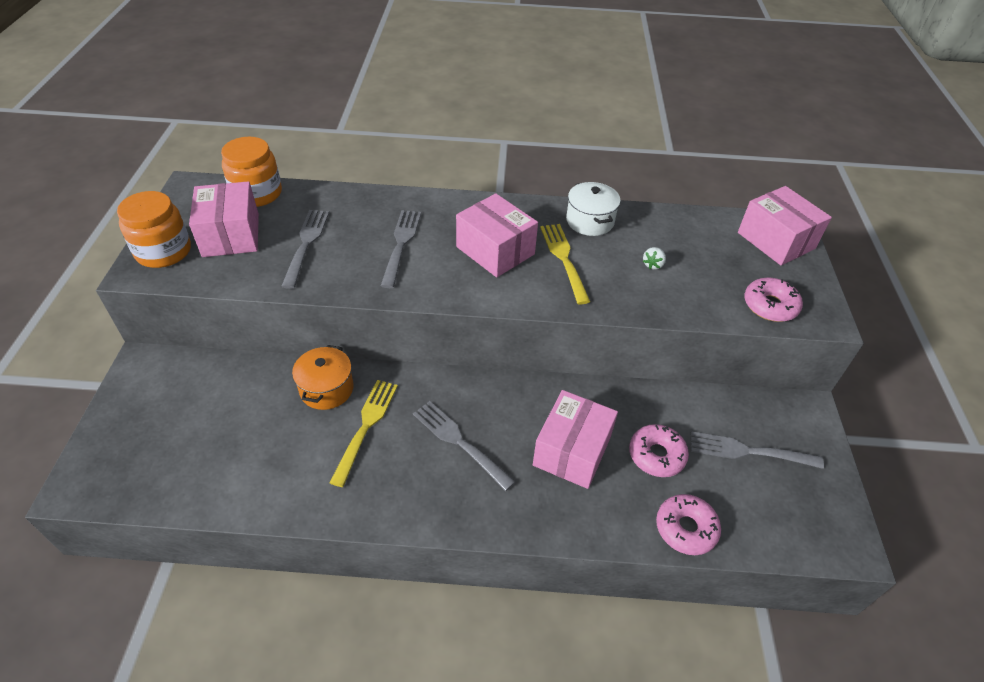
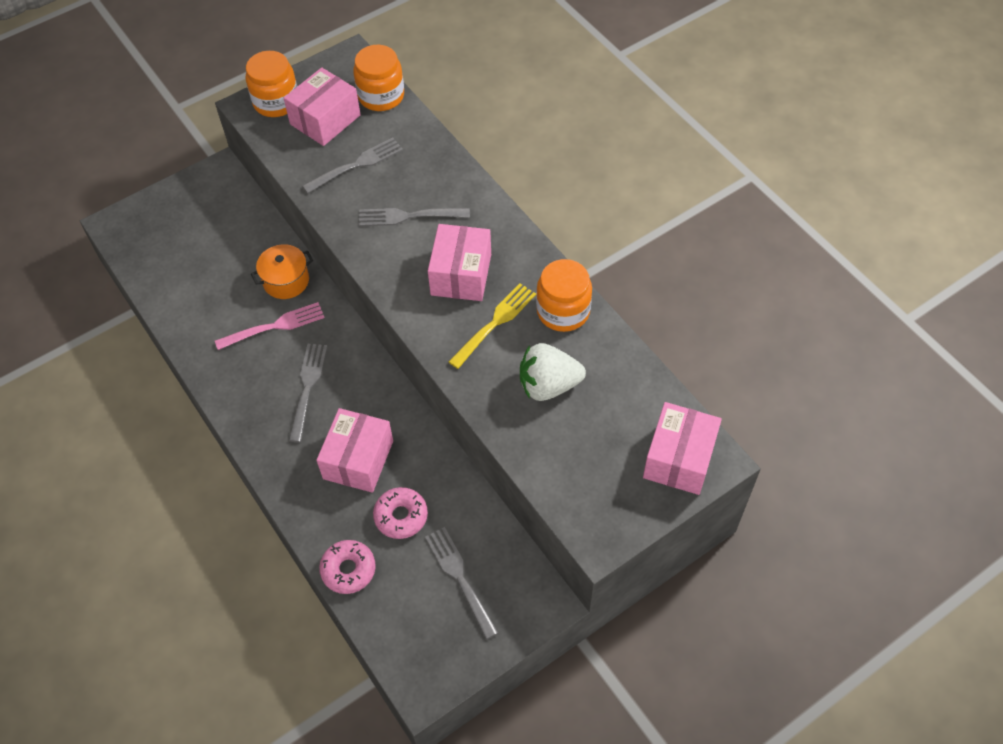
camera: 55 degrees right, 10 degrees up
yellow fork [330,380,398,487] -> pink fork [215,302,325,350]
grey fork [381,210,421,288] -> grey fork turned 150 degrees counterclockwise [359,208,470,226]
pink box [533,390,618,489] -> pink box turned 60 degrees counterclockwise [316,408,393,493]
white pot [566,182,621,236] -> orange jar [536,259,592,332]
white strawberry [643,247,666,270] -> white strawberry [520,343,586,401], size x2.41
pink donut [744,278,803,322] -> none

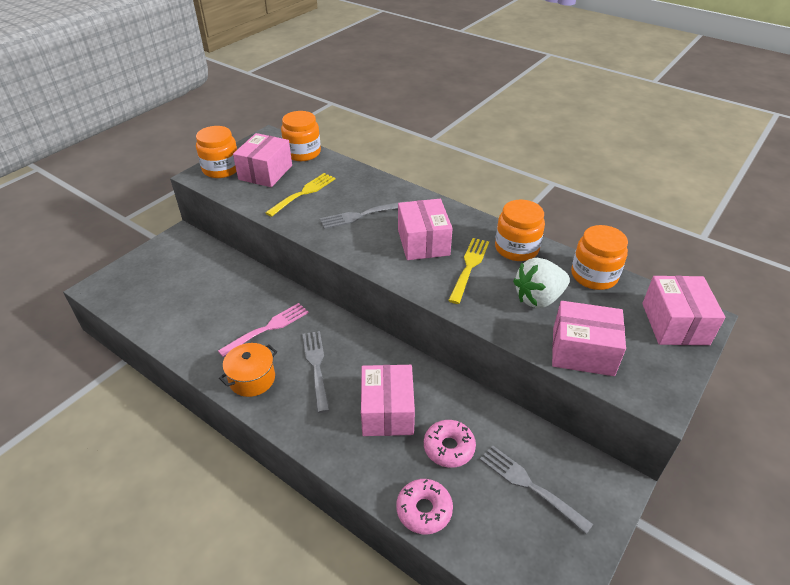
camera: 20 degrees left, 15 degrees down
orange pot [251,244,313,299] -> orange pot moved to [219,343,277,397]
grey fork [302,138,403,193] -> yellow fork [265,173,335,217]
none -> pink box [552,301,626,376]
none -> orange jar [571,225,628,290]

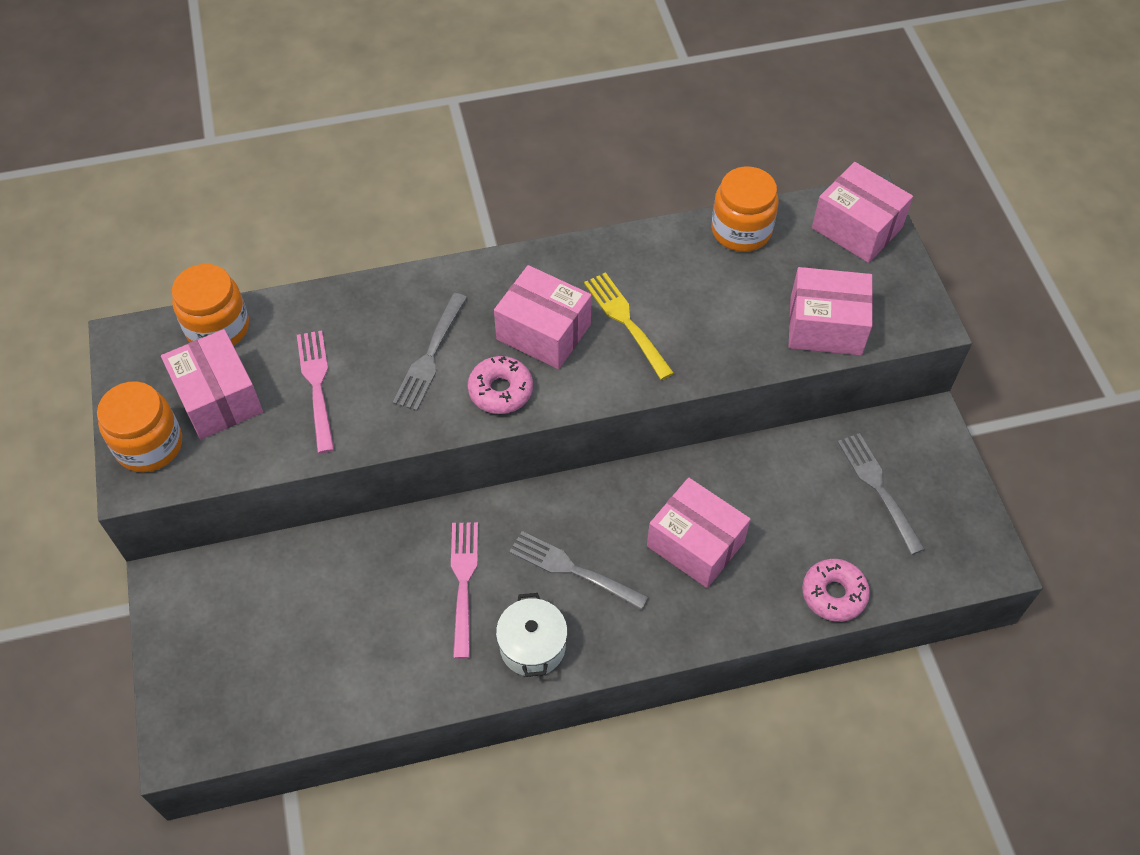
camera: 50 degrees left, 15 degrees up
orange pot [219,343,277,397] -> white pot [496,593,568,677]
yellow fork [265,173,335,217] -> pink fork [297,330,334,453]
pink donut [424,420,476,468] -> pink donut moved to [468,356,533,414]
grey fork [480,445,593,534] -> grey fork turned 75 degrees clockwise [838,433,925,555]
orange jar [495,200,545,261] -> none
white strawberry [513,258,570,308] -> none
pink box [552,301,626,376] -> pink box turned 45 degrees clockwise [789,267,873,355]

